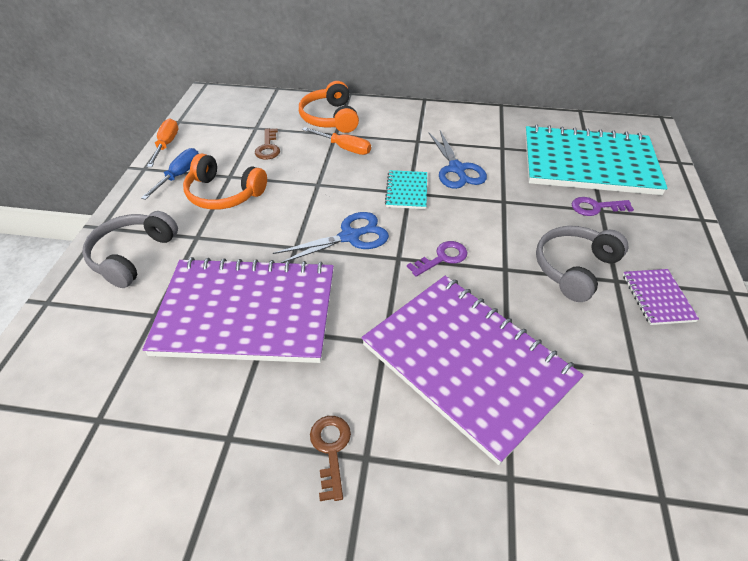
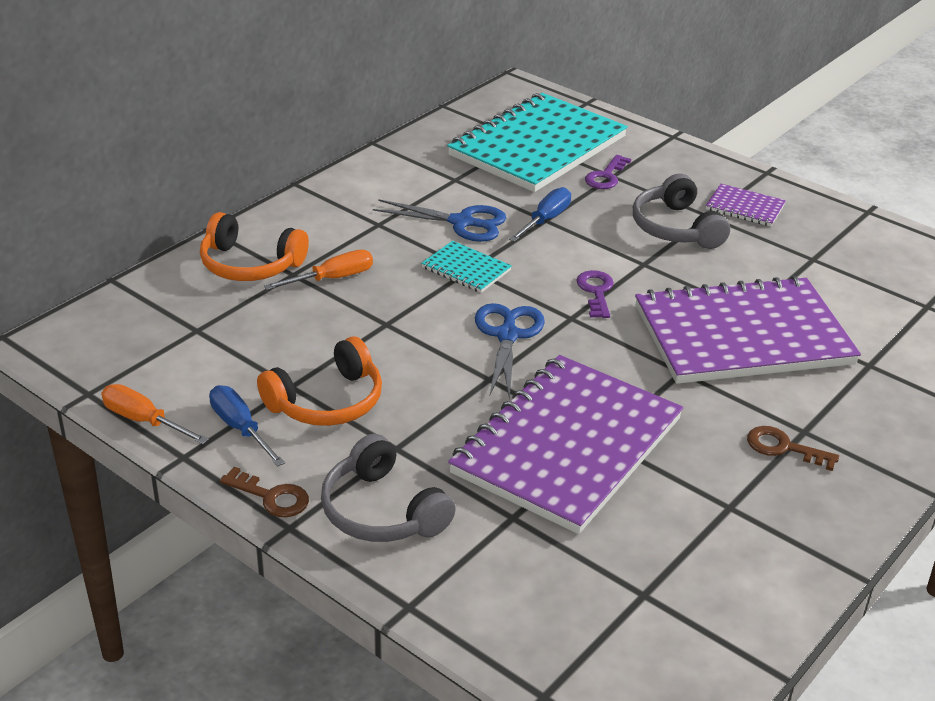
camera: 60 degrees left, 10 degrees down
brown key [255,129,280,160] -> brown key moved to [220,467,309,517]
none -> blue screwdriver [509,187,571,242]

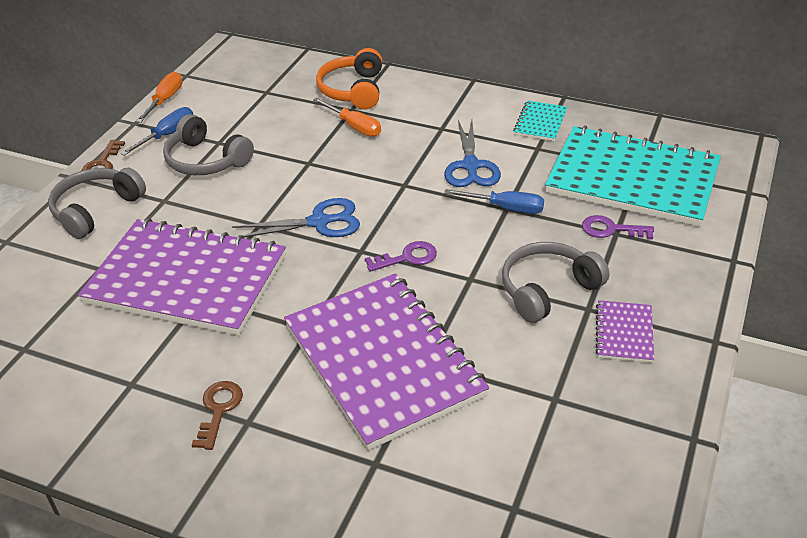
camera: 75 degrees right, 5 degrees up
orange headphones [257,336,382,426] -> grey headphones [163,114,254,175]
turquoise notebook [422,241,512,293] -> turquoise notebook moved to [513,100,567,141]

